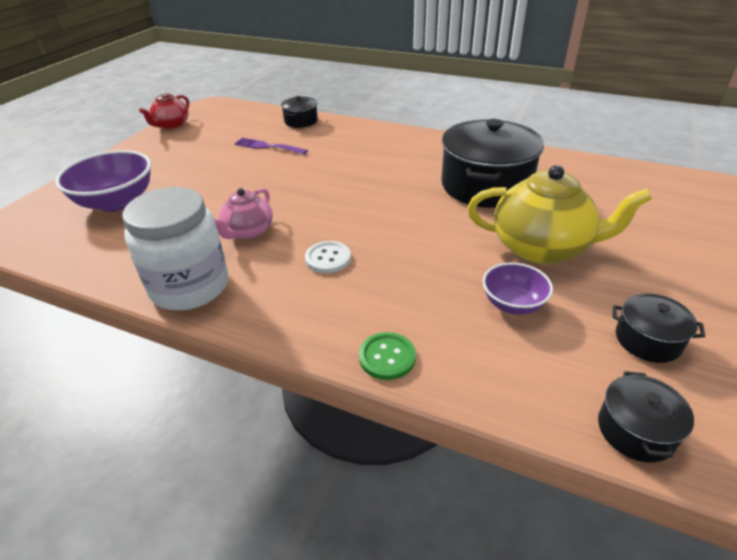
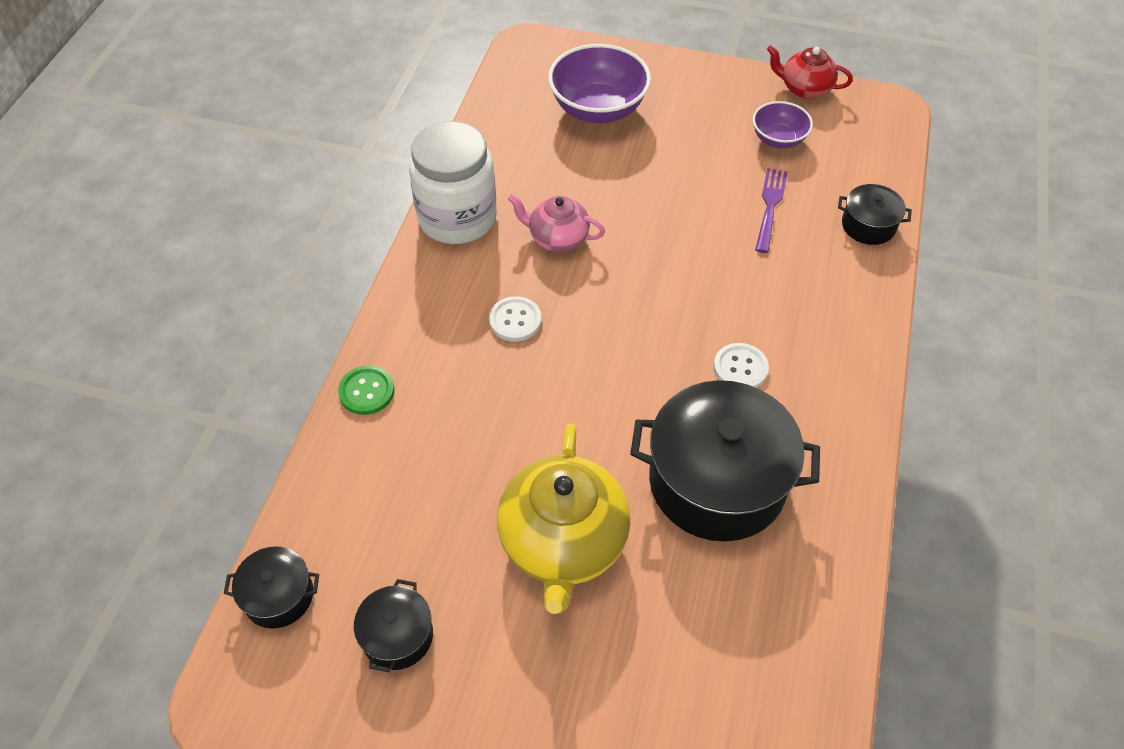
camera: 80 degrees right, 15 degrees up
purple bowl [483,263,553,315] -> purple bowl moved to [753,101,813,149]
none -> white button [714,343,769,388]

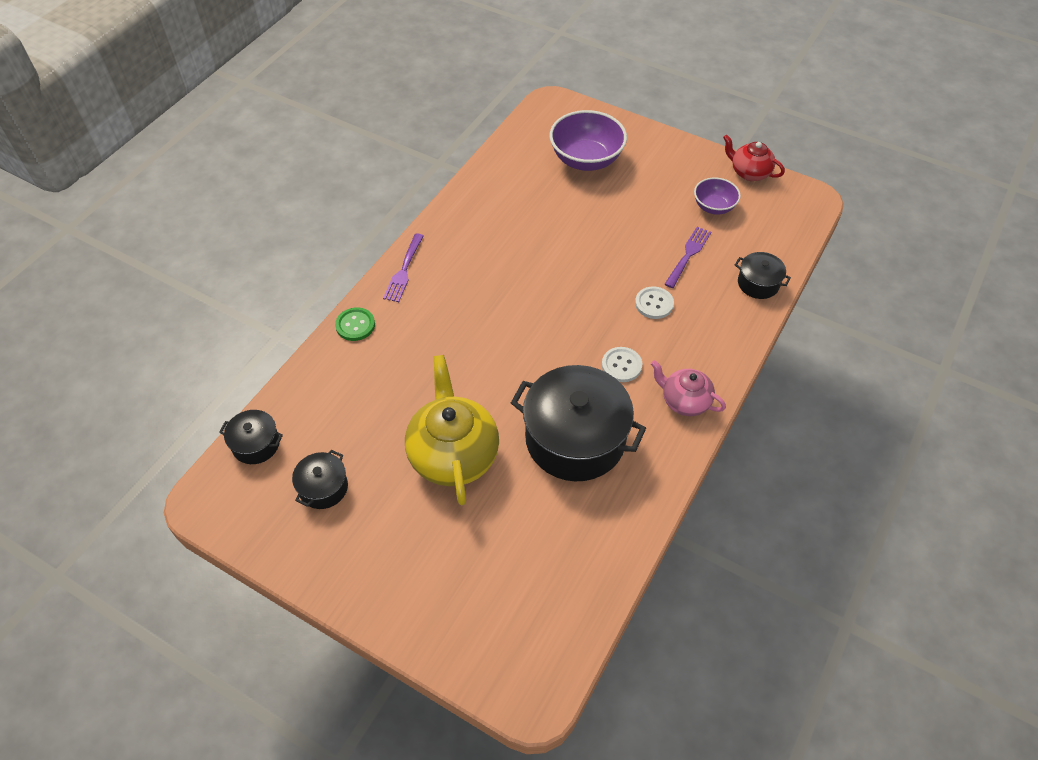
camera: 15 degrees right, 0 degrees up
white jar [409,121,497,244] -> none
white button [489,296,541,341] -> white button moved to [635,287,674,319]
yellow teapot [497,423,630,614] -> yellow teapot turned 150 degrees clockwise [405,355,499,505]
pink teapot [508,194,605,252] -> pink teapot moved to [651,360,726,416]
none -> purple fork [383,234,424,302]

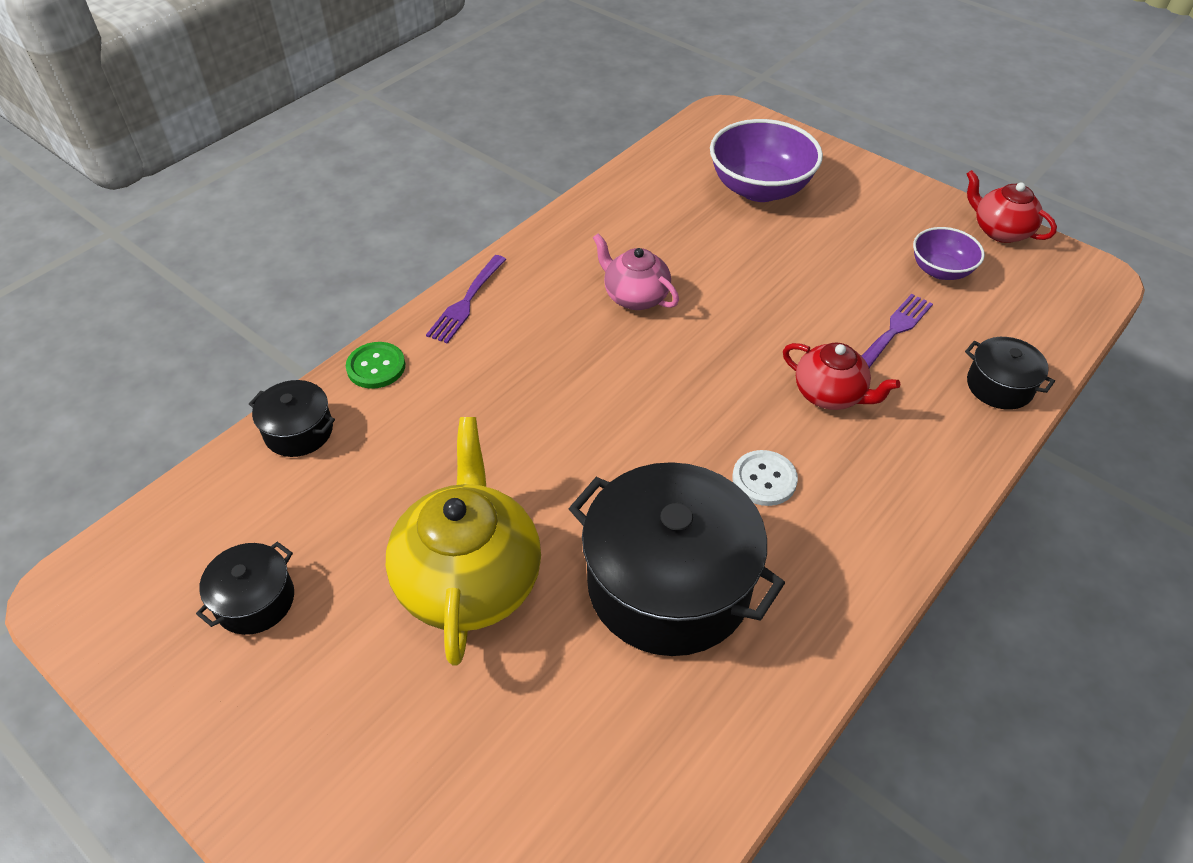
camera: 10 degrees right, 5 degrees down
black pot [219,410,283,464] -> black pot moved to [249,380,335,457]
white button [635,287,674,319] -> red teapot [783,342,900,410]
pink teapot [651,360,726,416] -> pink teapot moved to [593,233,679,310]

